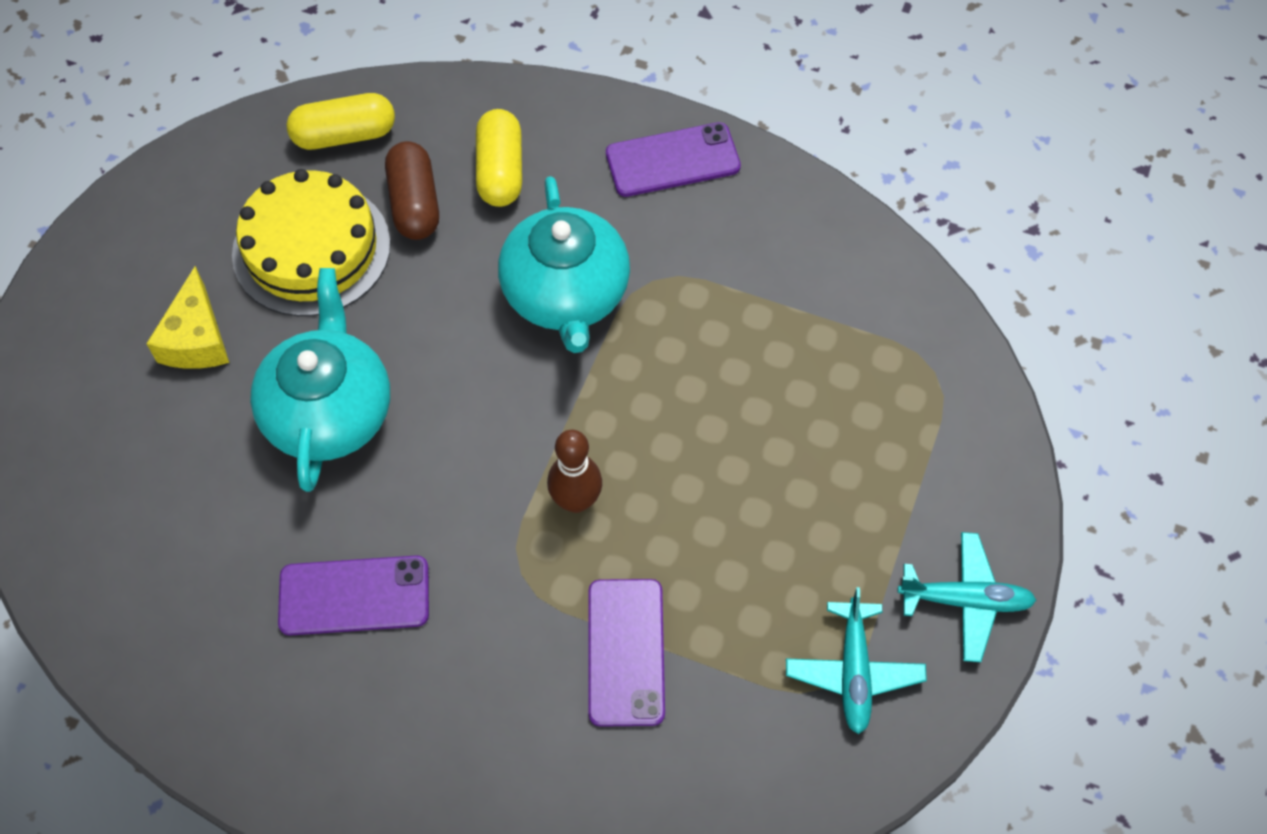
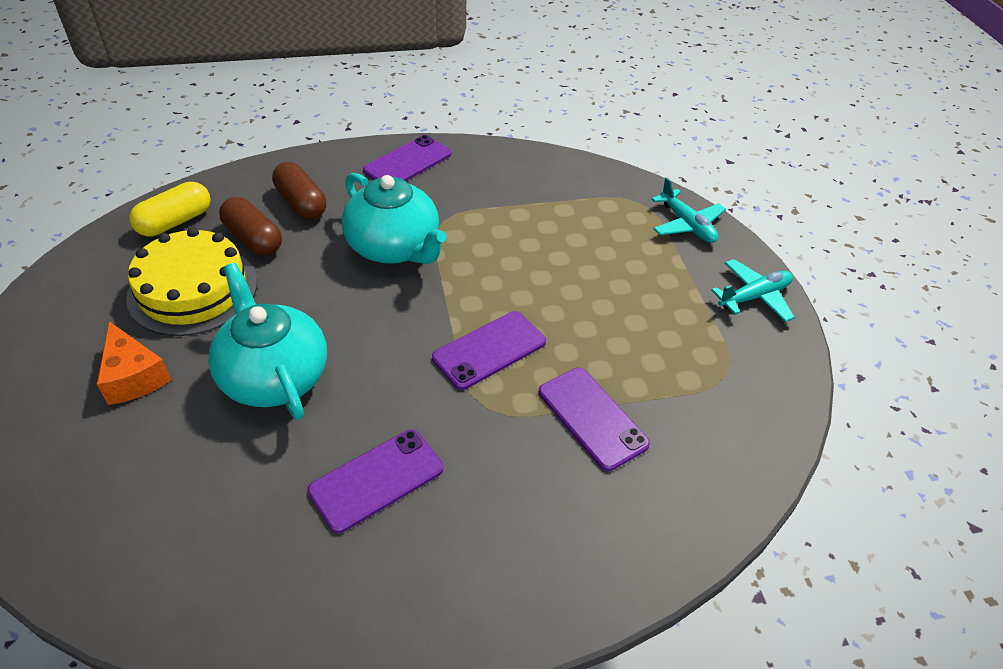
camera: 35 degrees left, 15 degrees down
yellow cheese [146,266,229,369] -> orange cheese [97,321,171,405]
yellow capsule [476,109,522,207] -> brown capsule [272,162,326,219]
brown bowling pin [547,430,602,513] -> purple phone [432,311,546,390]
turquoise plane [786,587,927,734] -> turquoise plane moved to [651,177,726,243]

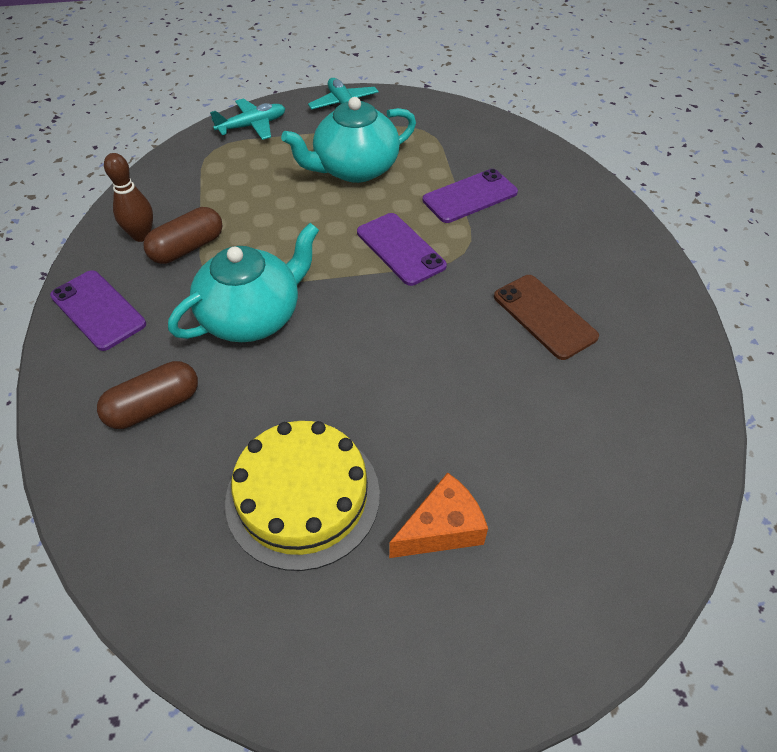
camera: 85 degrees left, 5 degrees up
yellow capsule [129,182,210,236] -> none
turquoise teapot [208,263,327,420] -> turquoise teapot moved to [281,97,416,183]
brown capsule [219,197,282,256] -> brown capsule moved to [143,207,223,264]
purple phone [307,429,444,533] -> brown phone [494,275,599,360]
none -> brown bowling pin [104,153,153,242]

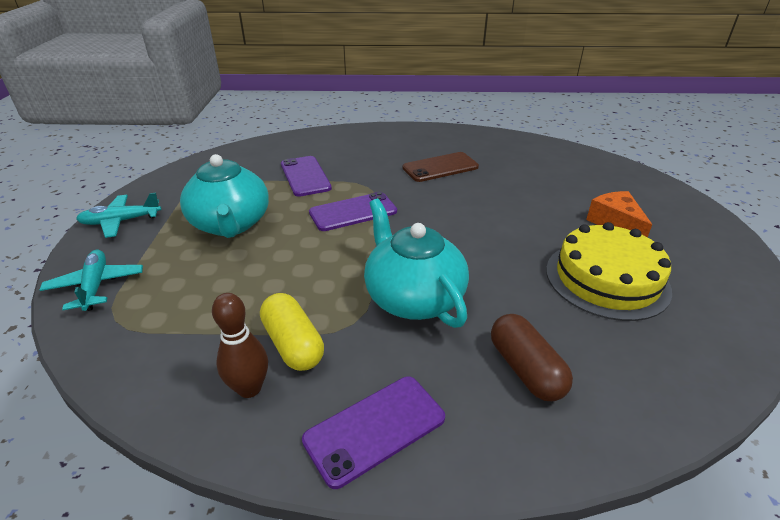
camera: 80 degrees left, 15 degrees down
brown capsule [143,207,223,264] -> yellow capsule [260,293,324,371]

